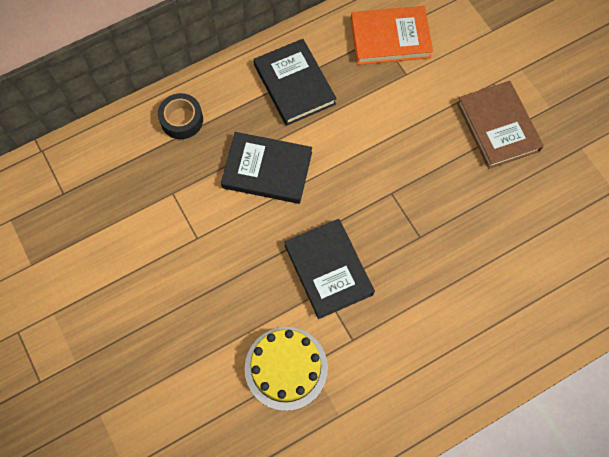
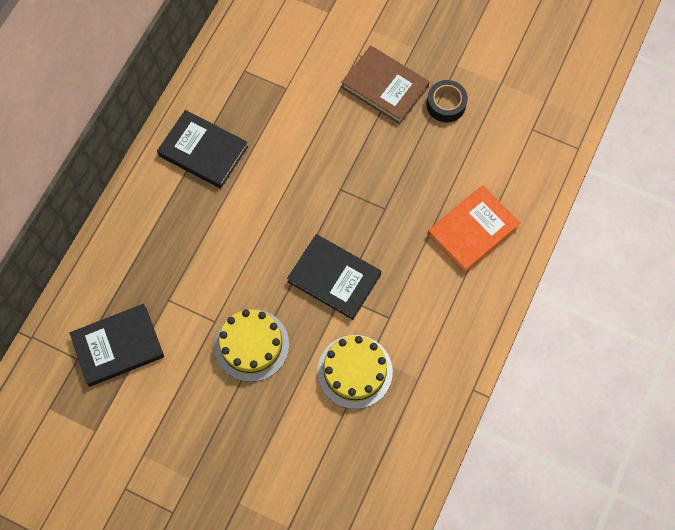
camera: 35 degrees left, 0 degrees up
black tape [158,93,203,139] -> black tape moved to [426,80,468,123]
black book [221,132,312,204] -> black book moved to [69,304,164,387]
orange book [351,6,433,65] -> orange book moved to [427,185,521,273]
none -> yellow cake [214,309,289,382]

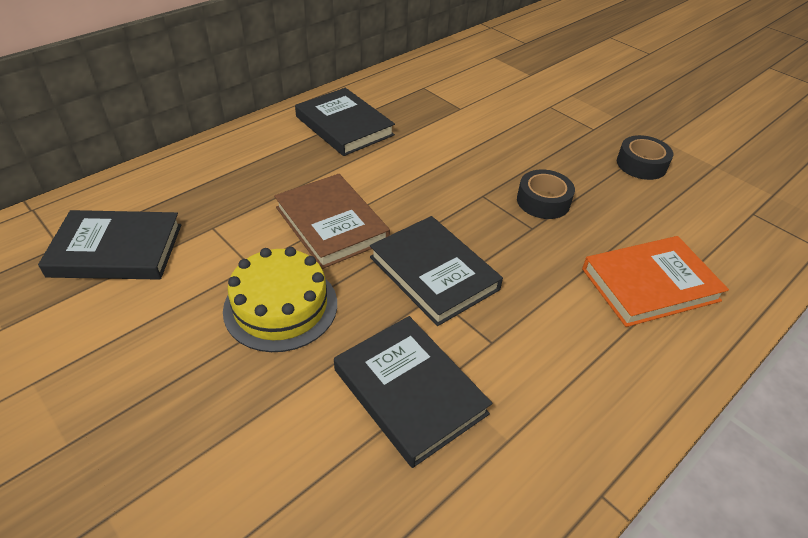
camera: 20 degrees right, 25 degrees down
yellow cake [317,335,393,409] -> black book [334,316,492,468]
brown book [341,46,429,124] -> brown book moved to [274,174,390,269]
none -> black tape [517,169,575,219]

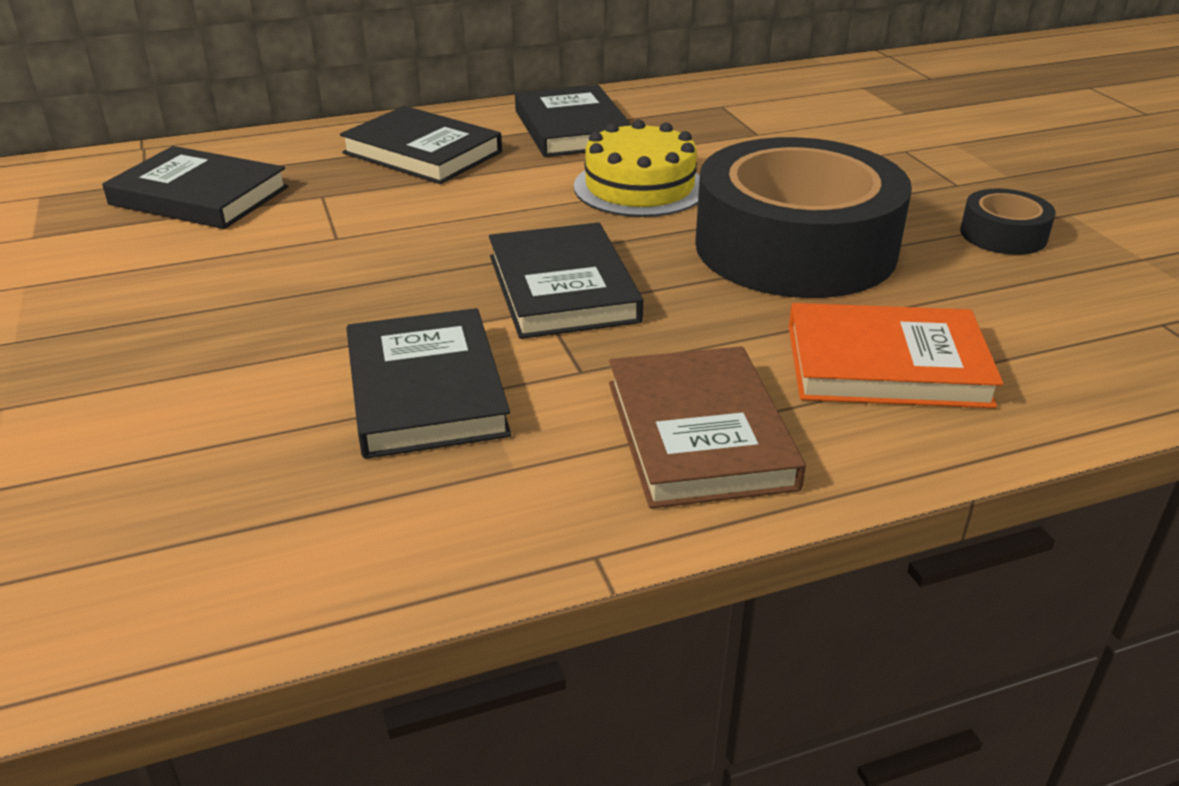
camera: 25 degrees right, 10 degrees down
yellow cake [223,247,337,352] -> yellow cake moved to [574,119,700,217]
brown book [274,174,390,269] -> brown book moved to [609,346,806,508]
black tape [517,169,575,219] -> black tape [695,137,912,298], size x2.36
none -> black book [340,106,502,184]

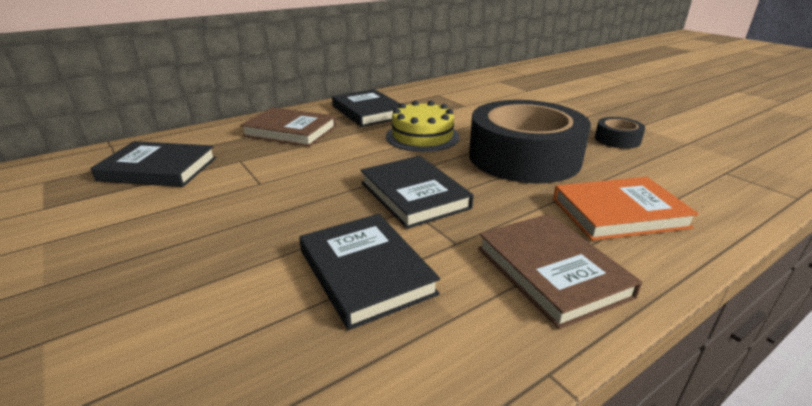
camera: 15 degrees left, 5 degrees down
black book [340,106,502,184] -> brown book [240,107,336,147]

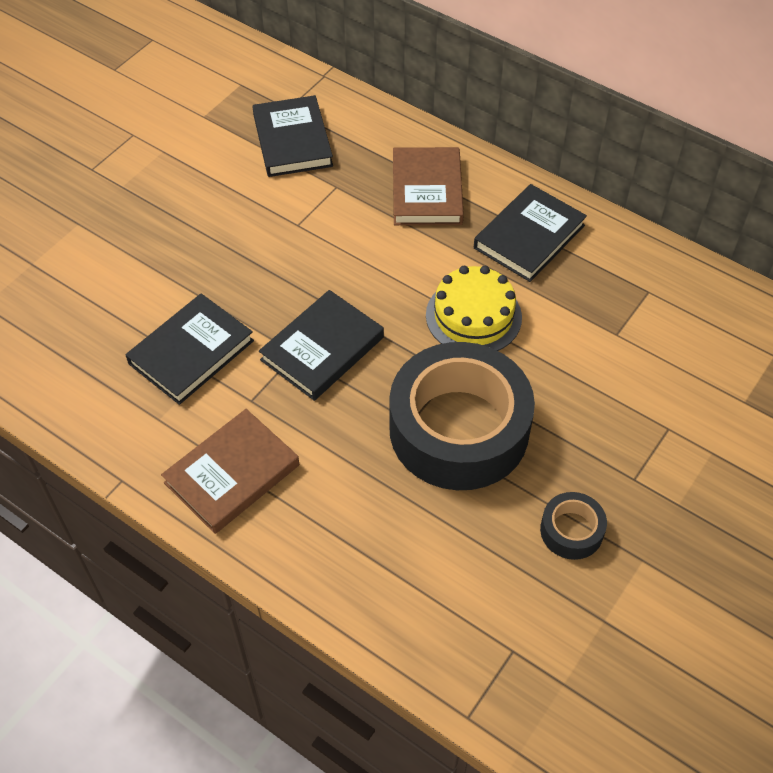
camera: 70 degrees right, 25 degrees up
orange book [553,177,699,241] -> none

